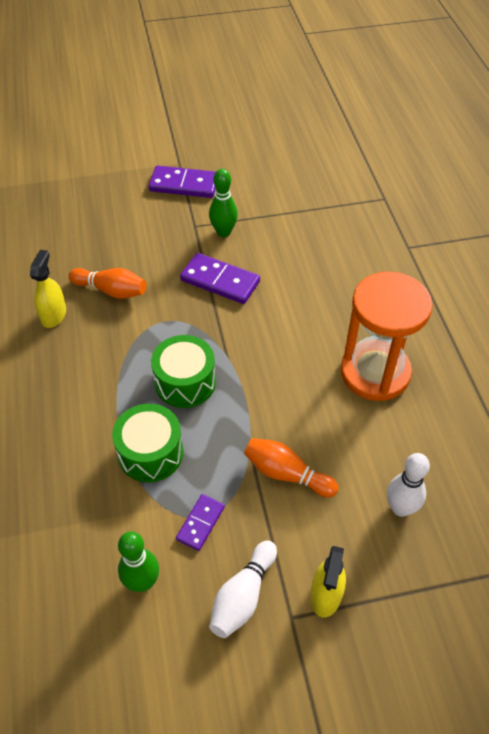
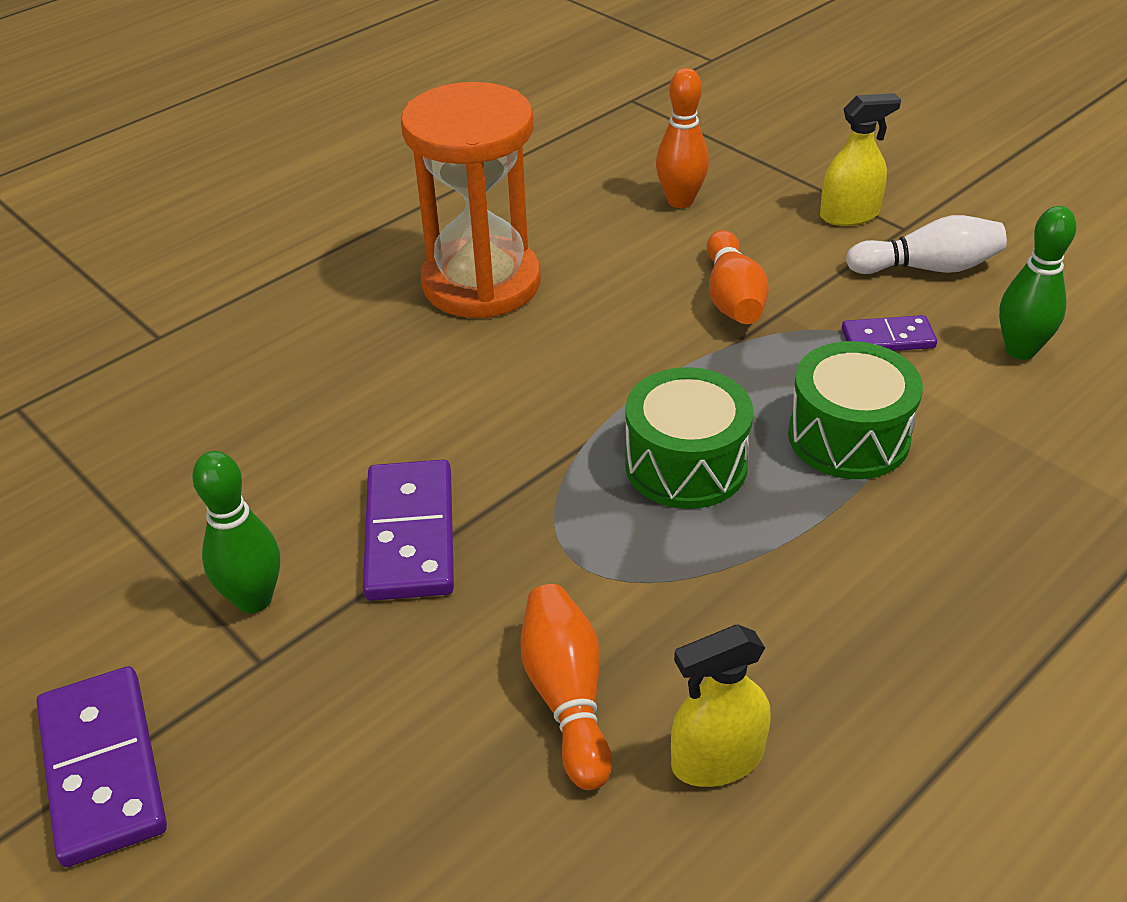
camera: 120 degrees left, 10 degrees down
white bowling pin [387,453,430,517] -> orange bowling pin [656,68,709,208]

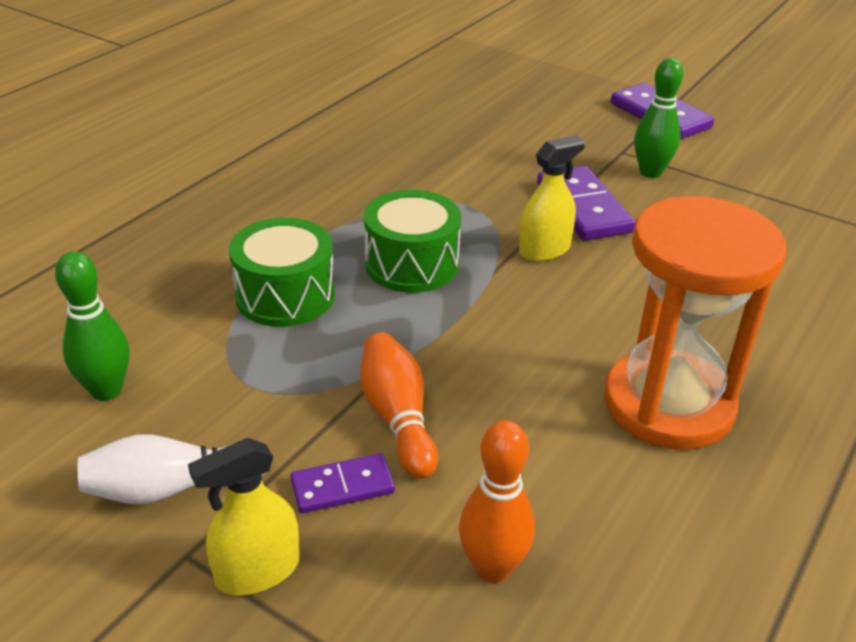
camera: 165 degrees right, 5 degrees down
orange bowling pin [521,584,612,790] -> none
yellow spray bottle [671,625,770,787] -> yellow spray bottle moved to [519,135,585,262]
purple domino [842,315,937,351] -> purple domino moved to [290,453,395,513]

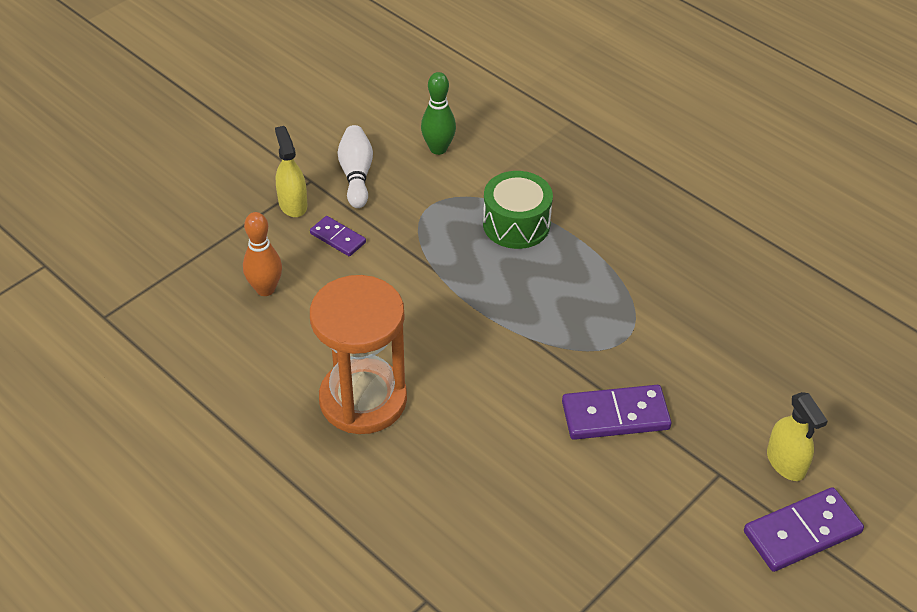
camera: 100 degrees right, 10 degrees up
purple domino [290,453,395,513] -> purple domino turned 45 degrees counterclockwise [310,216,366,256]
orange bowling pin [360,333,438,479] -> none
green drum [364,190,461,293] -> none
yellow spray bottle [519,135,585,262] -> yellow spray bottle moved to [767,392,828,481]
green bowling pin [634,58,683,178] -> none

